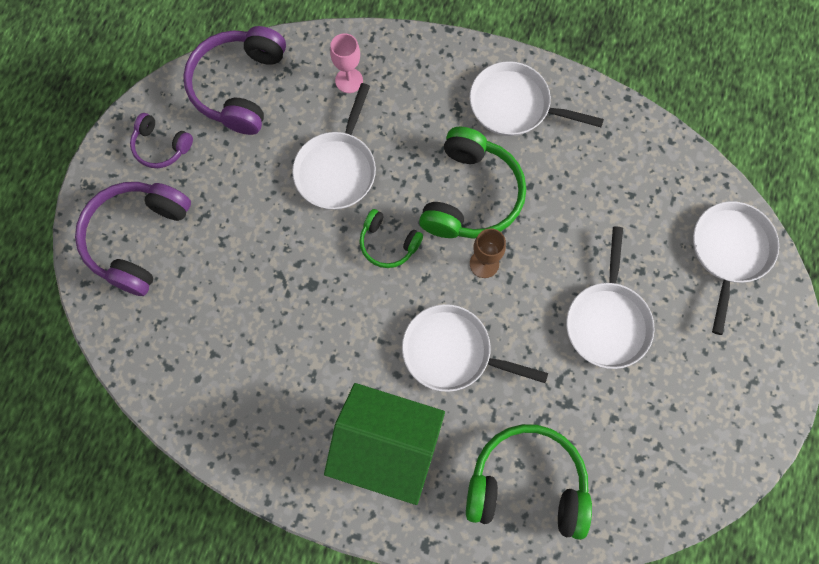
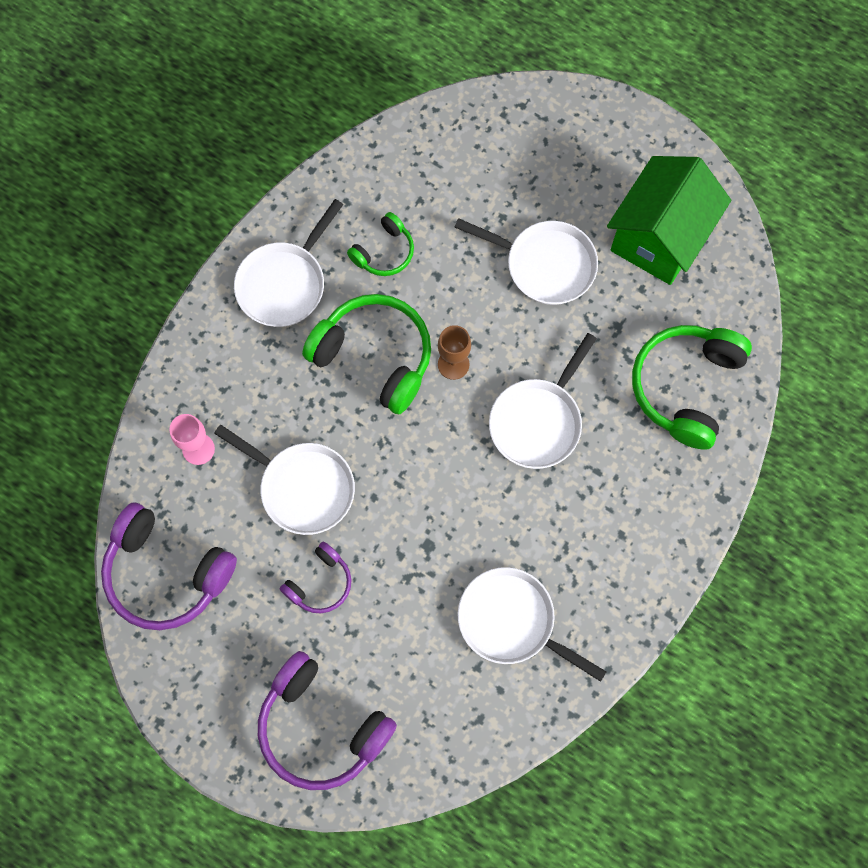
camera: 75 degrees left, 0 degrees up
purple headphones [130,113,193,168] -> purple headphones moved to [280,542,351,613]
green house [324,383,445,505] -> green house moved to [607,156,731,285]
green headphones [360,209,423,268] -> green headphones moved to [347,212,414,276]
white pan [693,201,779,335] -> white pan moved to [458,567,606,682]

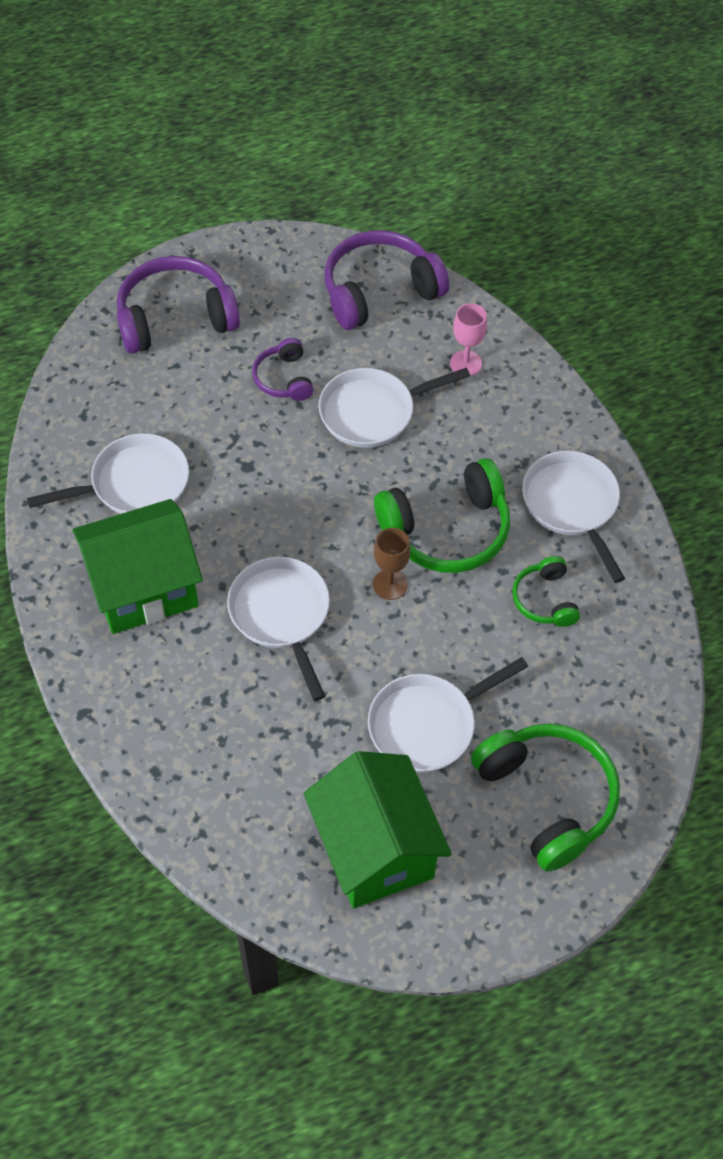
camera: 125 degrees right, 15 degrees down
green headphones [632,325,752,450] -> green headphones moved to [471,724,620,872]
none -> green house [73,499,203,634]

